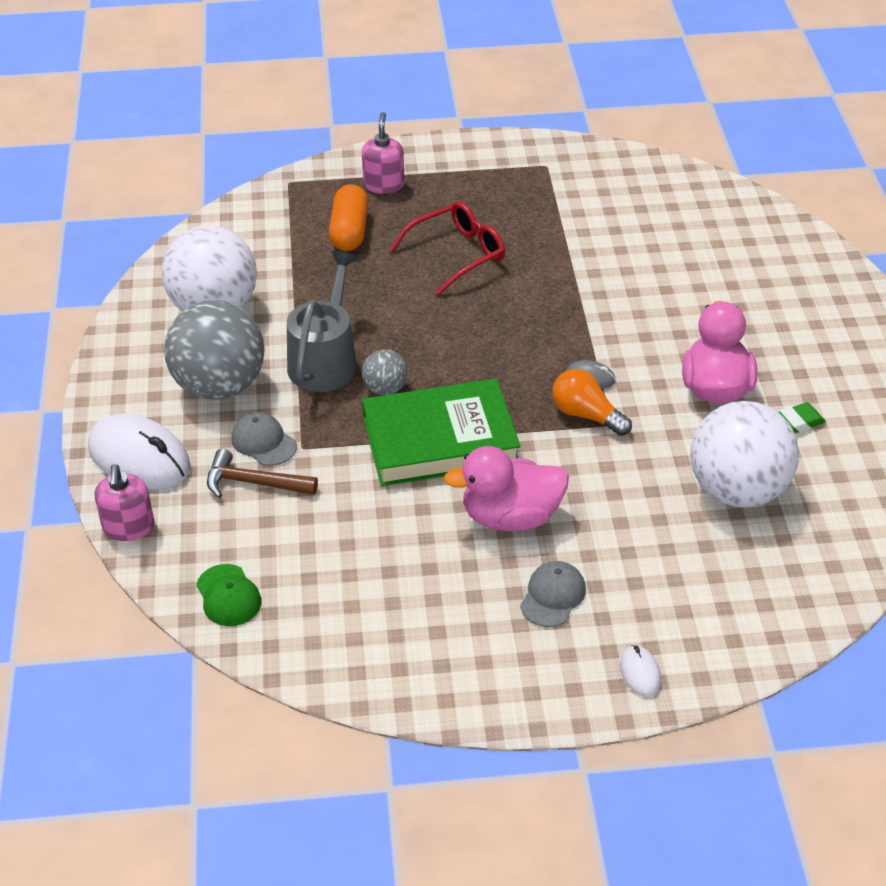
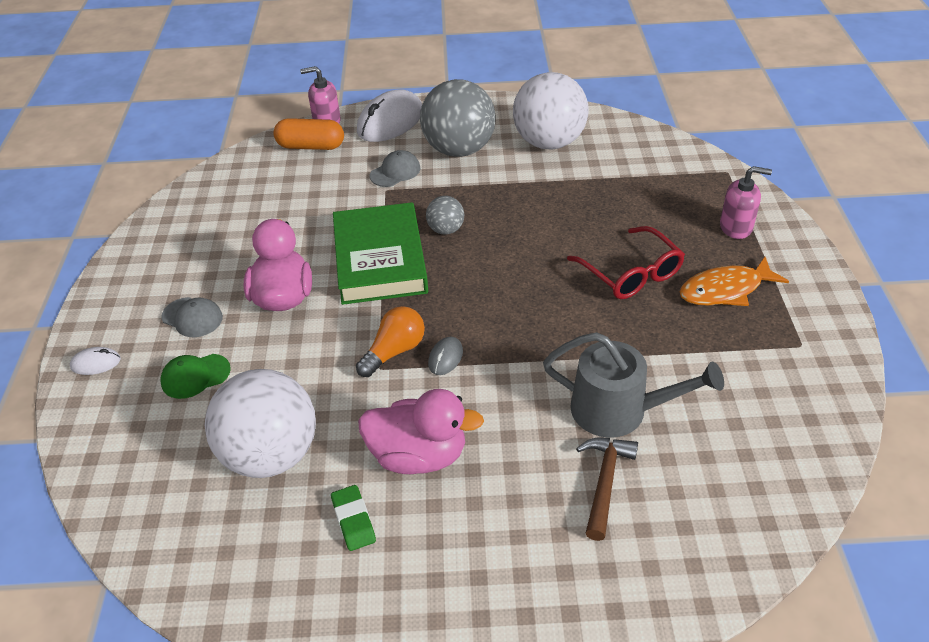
camera: 95 degrees right, 0 degrees up
green cap [196,564,261,626] -> green cap moved to [160,354,231,399]
brown hammer [207,449,318,498] -> brown hammer moved to [576,438,638,541]
grey watering can [287,251,357,392] -> grey watering can moved to [543,332,724,438]
orange capsule [329,184,369,251] -> orange capsule moved to [273,118,344,150]
none -> orange fish [680,257,789,306]

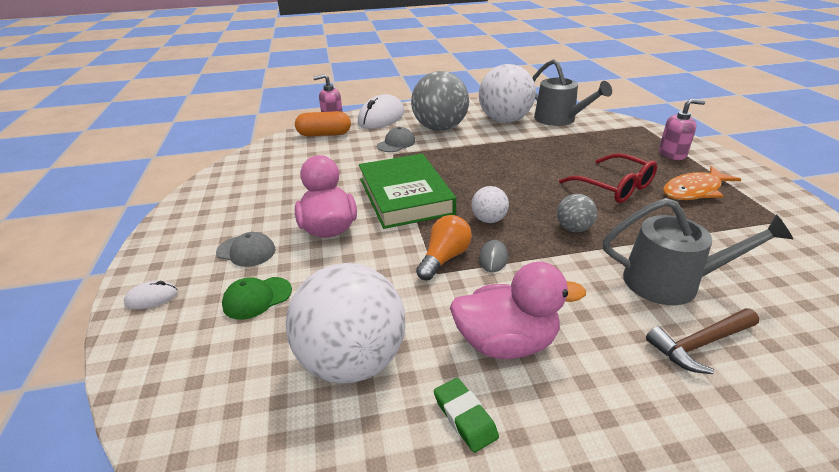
camera: 10 degrees left, 10 degrees down
grey ball [426,196,464,234] -> grey ball moved to [557,194,597,232]
brown hammer [576,438,638,541] -> brown hammer turned 120 degrees counterclockwise [646,308,759,374]
none -> white ball [471,186,509,223]
none -> grey watering can [532,59,612,126]

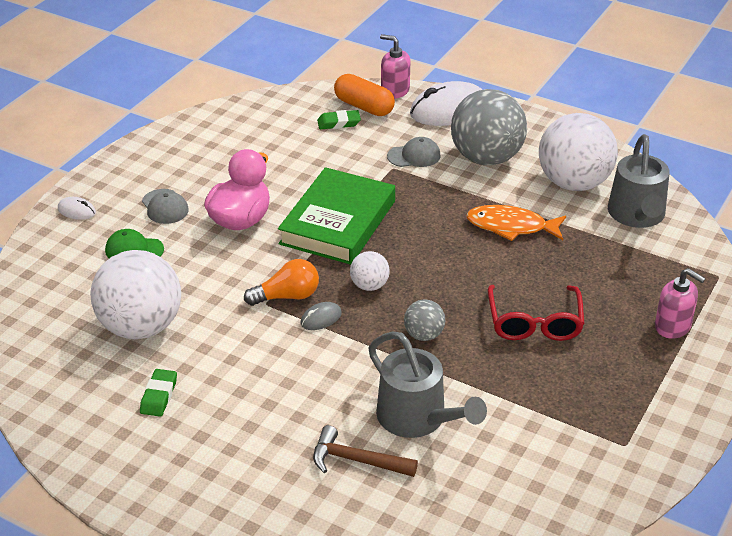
camera: 40 degrees right, 5 degrees up
pink duck [450,262,586,359] -> none
orange fish [663,166,741,200] -> orange fish moved to [466,205,566,241]
none -> green eraser [317,110,361,129]

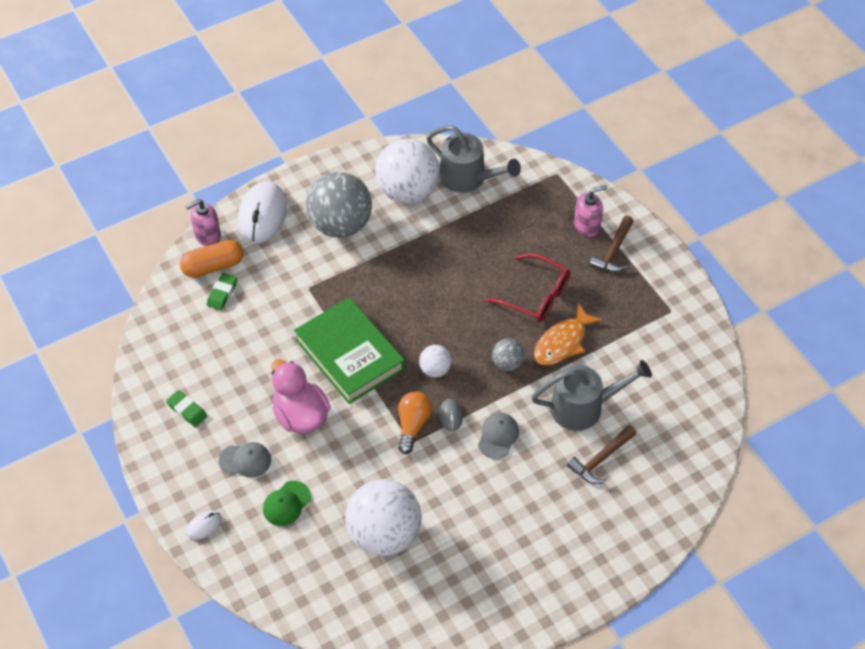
camera: 60 degrees left, 15 degrees up
green eraser [140,369,177,417] -> green eraser moved to [166,390,207,427]
grey cap [387,137,441,167] -> grey cap moved to [478,413,519,459]
orange fish [466,205,566,241] -> orange fish moved to [534,303,603,365]
none -> brown hammer [589,216,634,272]

